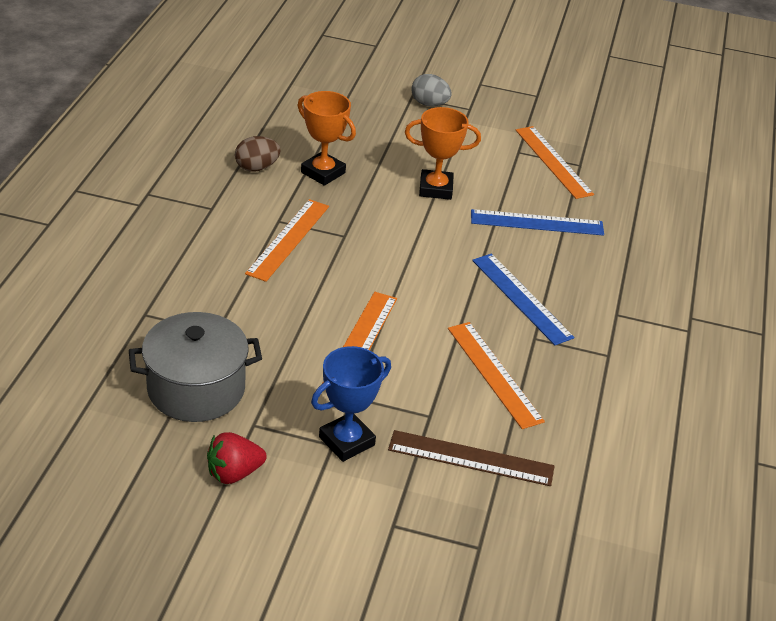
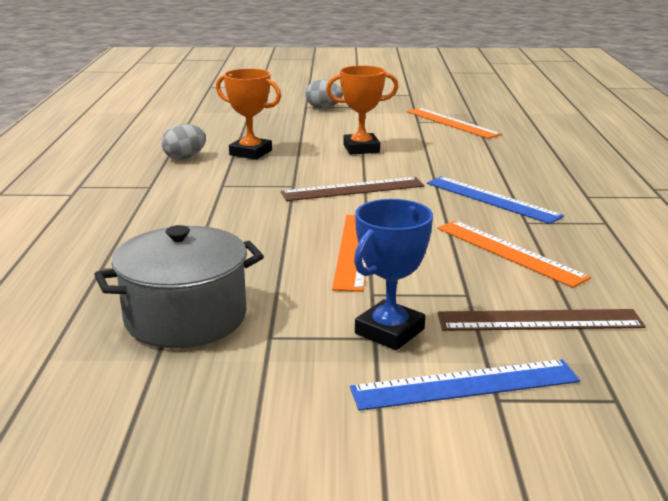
camera: 10 degrees left, 15 degrees down
red strawberry [207,432,267,484] -> none
brown egg [235,136,280,172] -> grey egg [162,124,206,160]
orange ruler [245,199,329,282] -> none
blue ruler [471,209,604,236] -> blue ruler moved to [350,359,580,411]
none -> brown ruler [281,177,424,201]

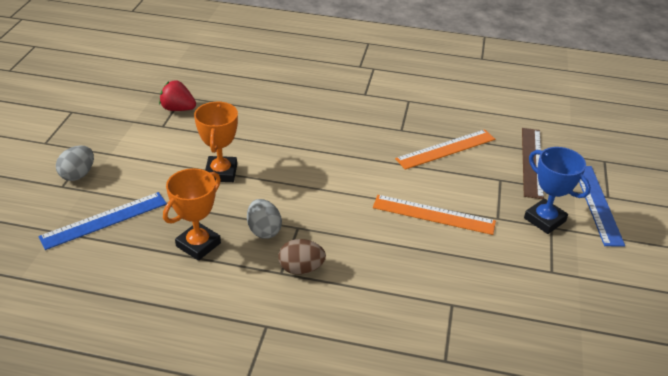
camera: 80 degrees left, 15 degrees up
grey pot [94,225,264,348] -> none
grey egg [162,124,206,160] -> grey egg moved to [247,199,282,239]
brown ruler [281,177,424,201] -> none
orange ruler [407,108,502,139] -> red strawberry [159,80,196,111]
blue ruler [427,177,564,224] -> blue ruler moved to [38,192,167,250]
none -> brown egg [278,239,326,275]

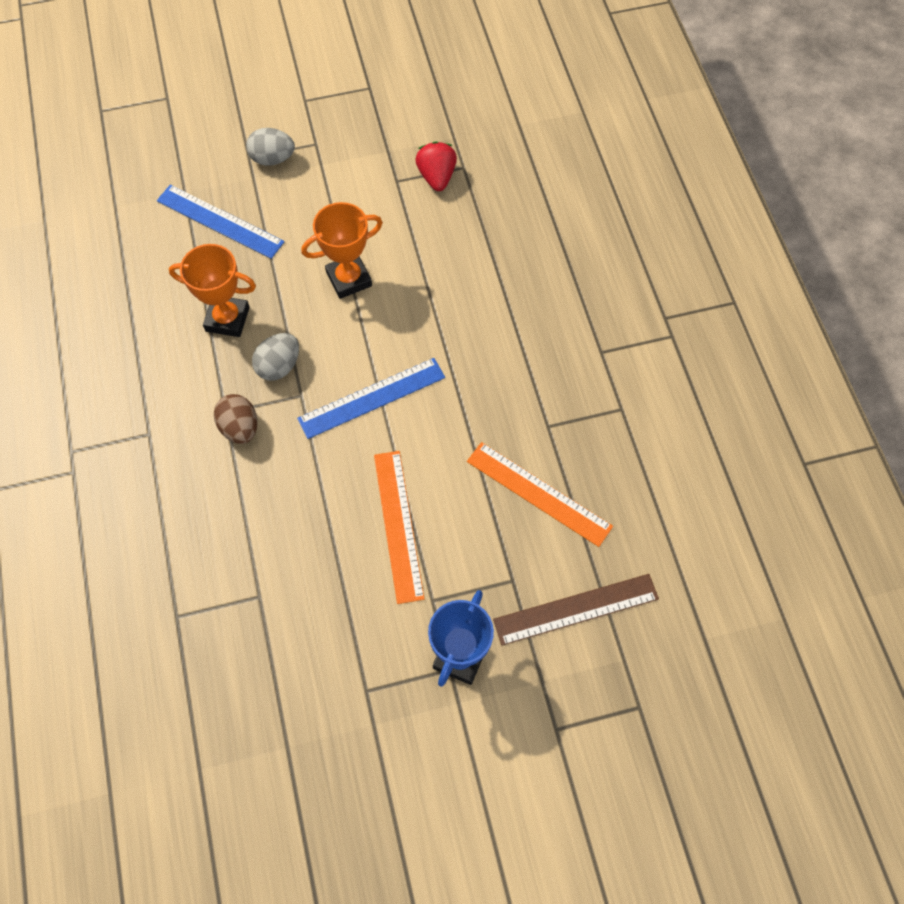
camera: 65 degrees right, 25 degrees up
blue ruler [579,166,625,247] -> blue ruler moved to [297,358,445,439]

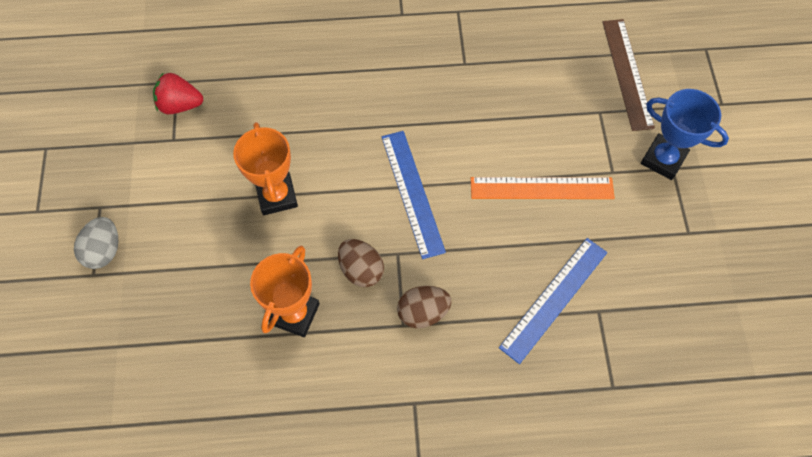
camera: 80 degrees left, 0 degrees up
blue ruler [157,185,284,259] -> blue ruler moved to [499,238,607,364]
grey egg [252,333,299,381] -> brown egg [338,239,384,287]
orange ruler [467,442,613,547] -> none

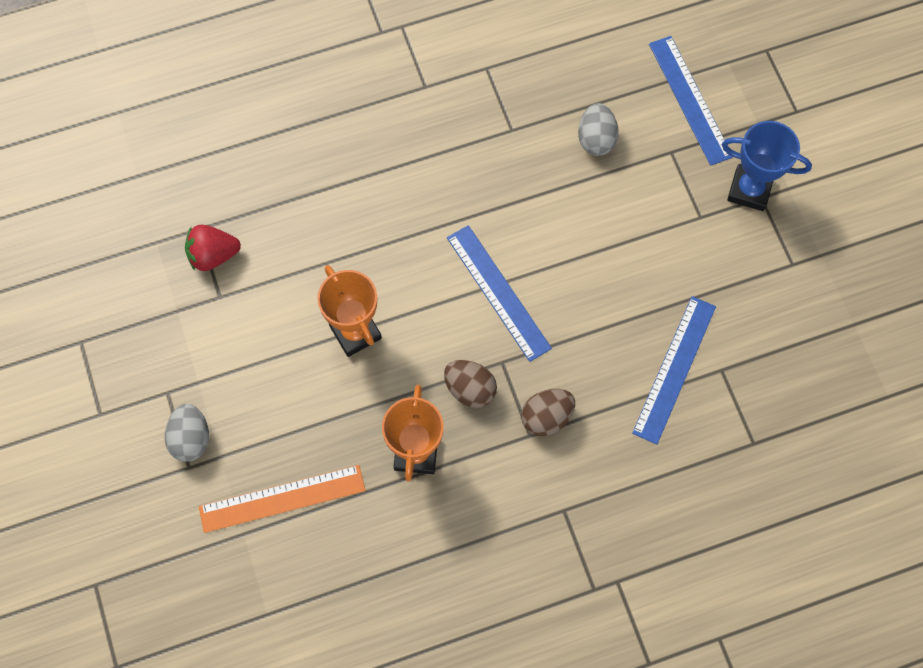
camera: 15 degrees left, 5 degrees up
orange ruler [471,177,615,199] -> orange ruler moved to [199,465,366,533]
brown ruler [602,19,655,131] -> blue ruler [649,36,733,166]
none -> grey egg [578,103,619,156]

